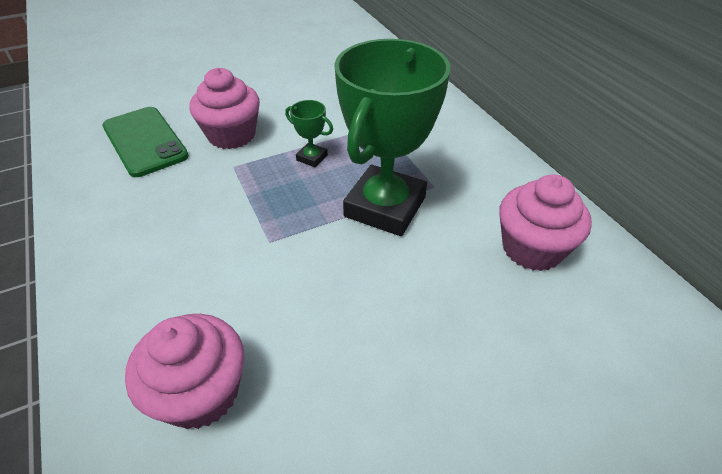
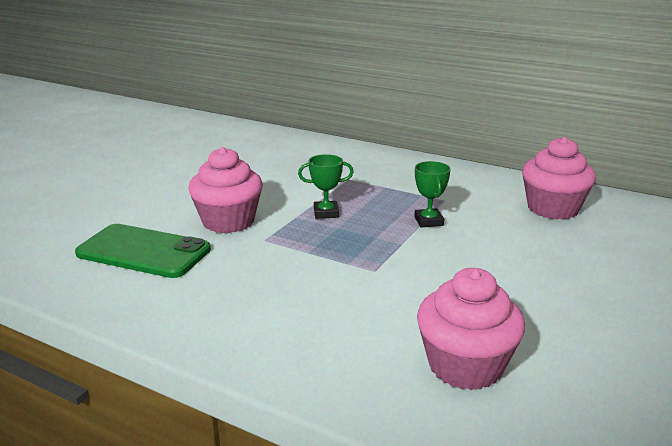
camera: 35 degrees left, 20 degrees down
green trophy [334,39,450,236] -> green trophy [414,161,451,227], size x0.41

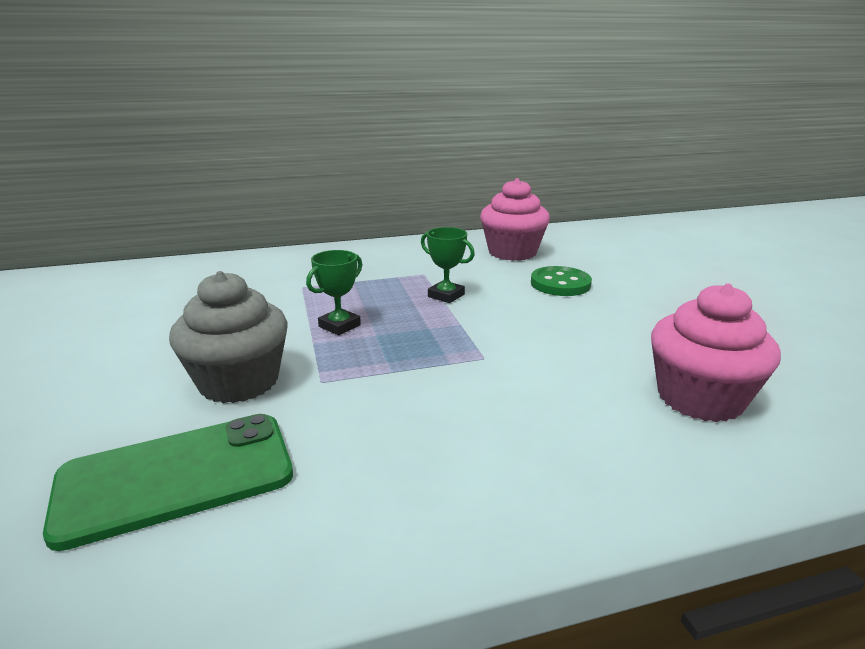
camera: 45 degrees left, 0 degrees up
pink cupcake [188,147,263,233] -> grey cupcake [169,271,287,403]
none -> green button [531,266,592,296]

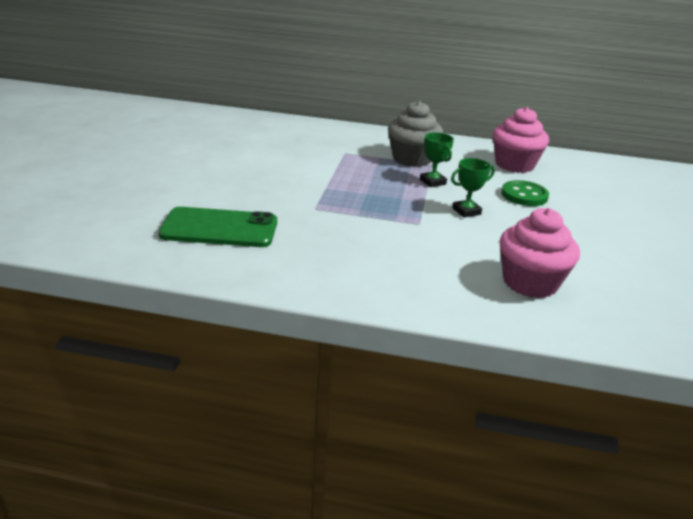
camera: 25 degrees right, 5 degrees up
grey cupcake [169,271,287,403] -> grey cupcake moved to [388,101,443,167]
green trophy [306,250,362,335] -> green trophy moved to [451,158,495,218]

